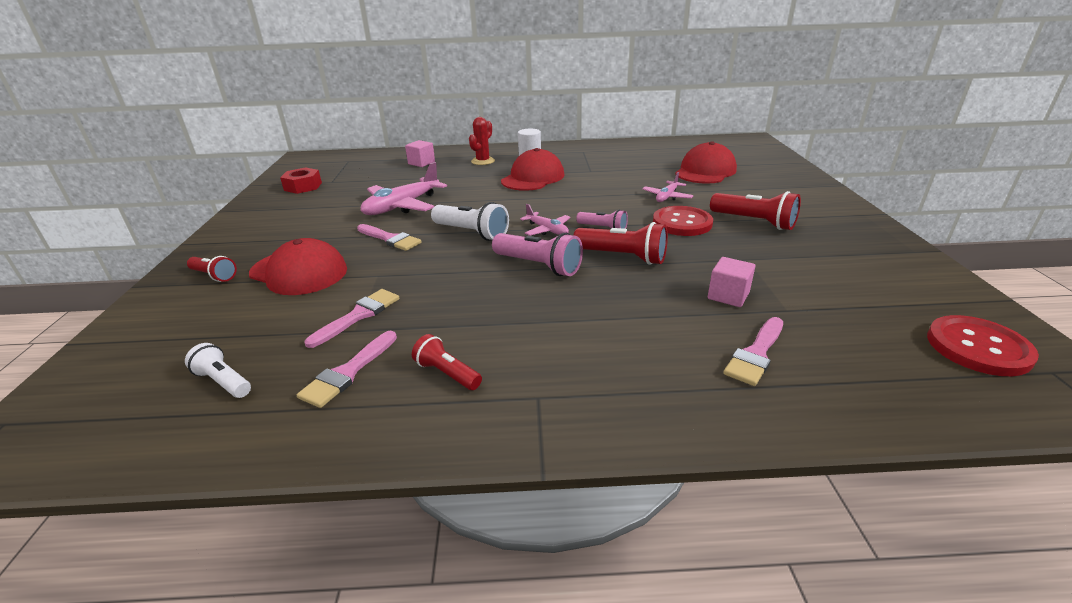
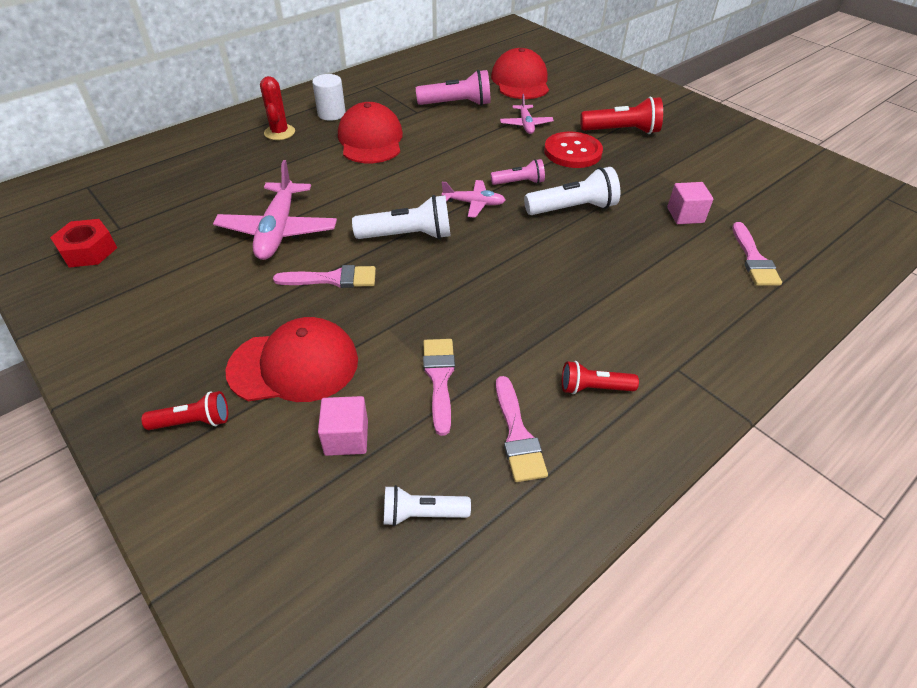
camera: 40 degrees left, 15 degrees up
pink cube [405,140,435,167] -> pink cube moved to [318,396,368,456]
pink flashlight [492,233,583,276] -> pink flashlight moved to [416,70,490,106]
red flashlight [573,222,668,265] -> white flashlight [524,167,620,215]
red button [927,315,1039,376] -> none

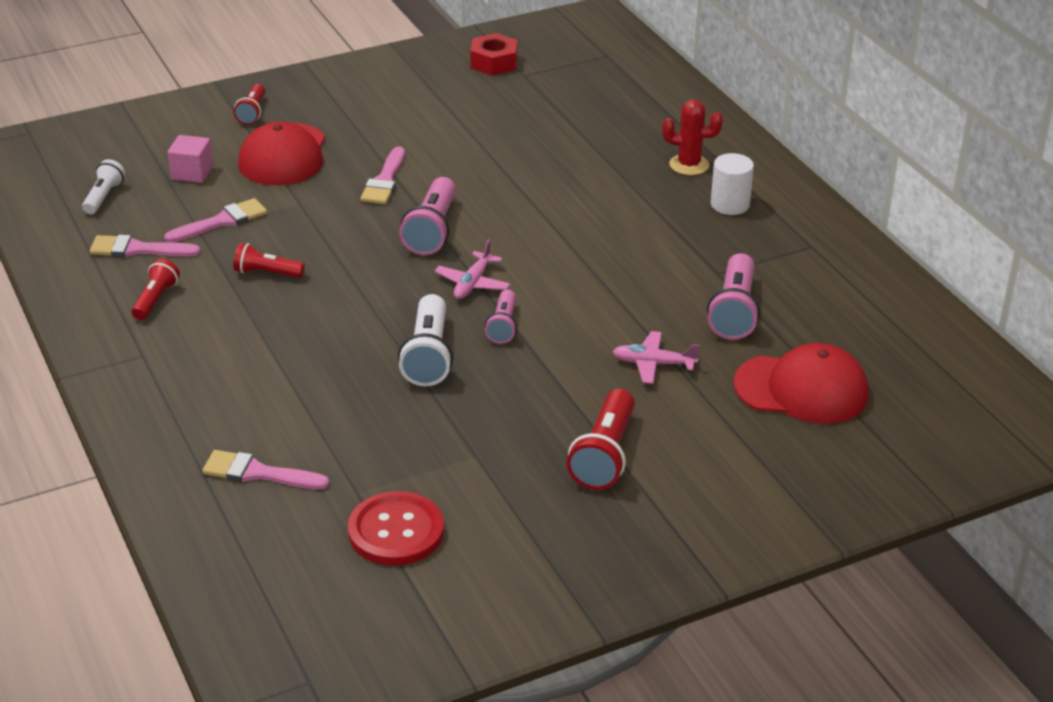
camera: 105 degrees right, 10 degrees down
pink plane [213,160,337,260] -> none
red cap [338,102,403,163] -> none
white flashlight [352,195,451,239] -> pink flashlight [399,177,456,255]
pink brush [423,339,455,436] -> pink brush turned 45 degrees counterclockwise [164,198,267,242]
red button [544,131,603,168] -> red button moved to [348,491,444,566]
pink cube [667,182,713,224] -> none
none -> red flashlight [233,243,305,278]

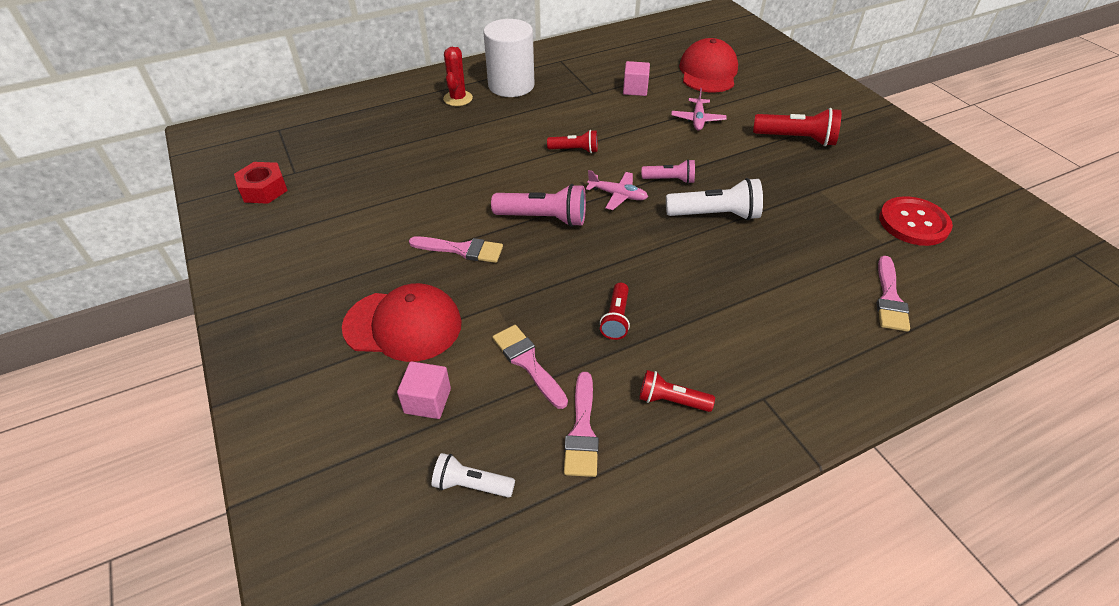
camera: 90 degrees left, 10 degrees up
red flashlight [233,84,265,125] -> red flashlight moved to [547,130,598,153]
pink flashlight [707,253,760,340] -> pink cube [623,61,650,96]
white cylinder [711,153,754,215] -> white cylinder [483,19,534,97], size x1.72

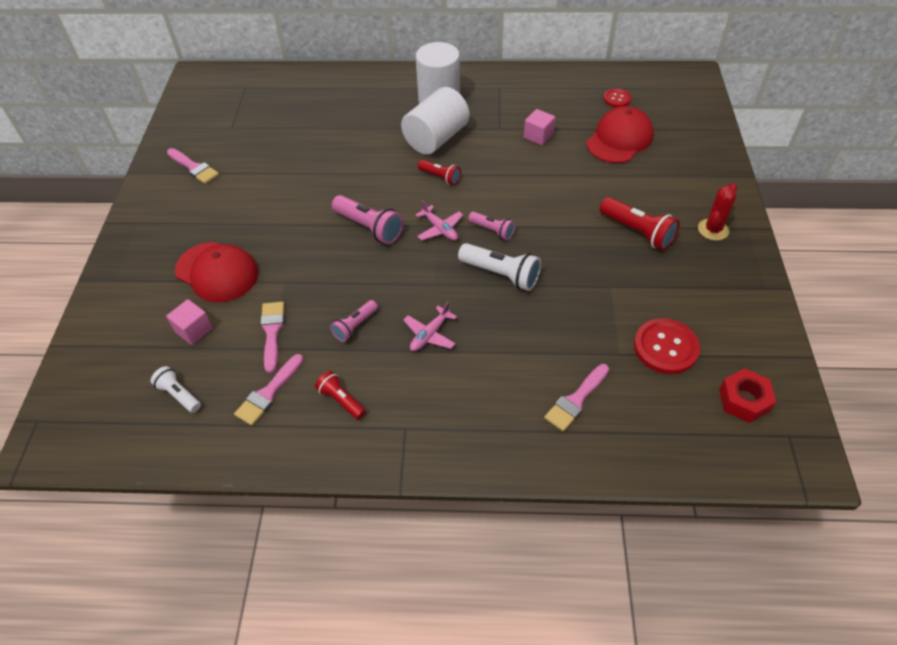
camera: 30 degrees right, 5 degrees up
red nut [234,162,288,204] -> red nut moved to [719,368,776,423]
pink brush [409,236,503,263] -> pink brush moved to [167,148,219,184]
red cactus [443,47,473,106] -> red cactus moved to [698,183,737,241]
red flashlight [600,283,630,340] -> pink flashlight [330,300,378,342]
pink plane [671,88,727,130] -> pink plane moved to [403,302,457,351]
none -> white cylinder [401,87,470,154]
none -> red button [603,88,631,107]

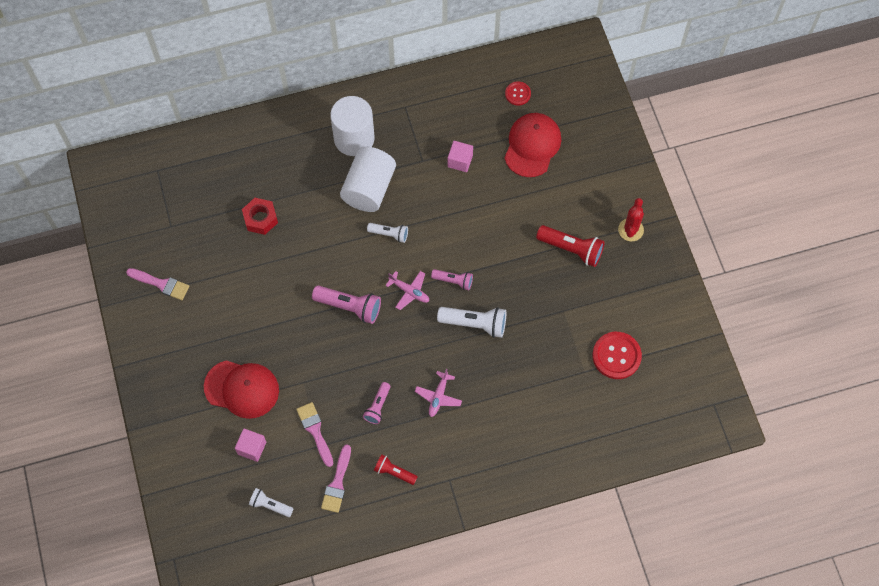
camera: 20 degrees left, 15 degrees up
red flashlight [418,160,461,185] -> white flashlight [367,223,408,243]
pink brush [544,364,609,432] -> none
red nut [719,368,776,423] -> red nut moved to [242,198,278,235]

